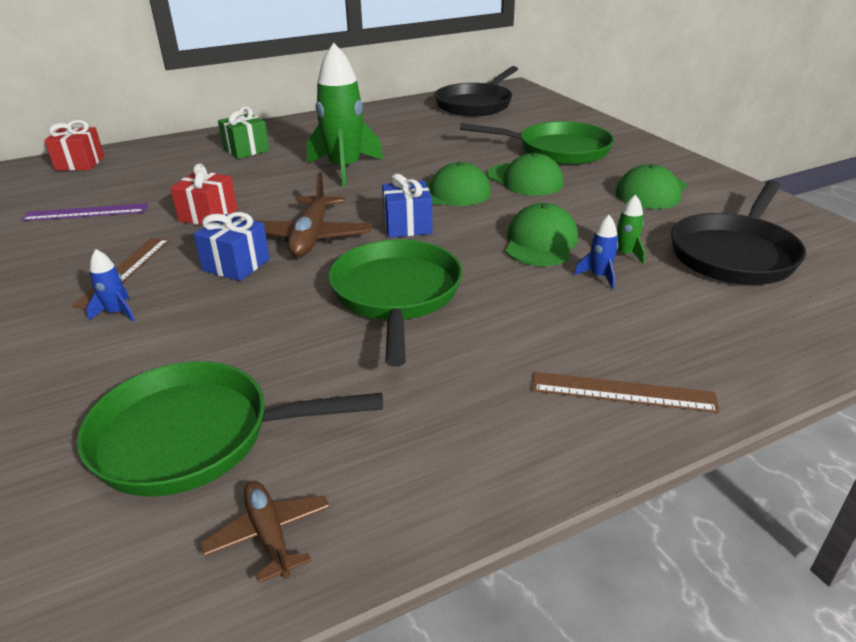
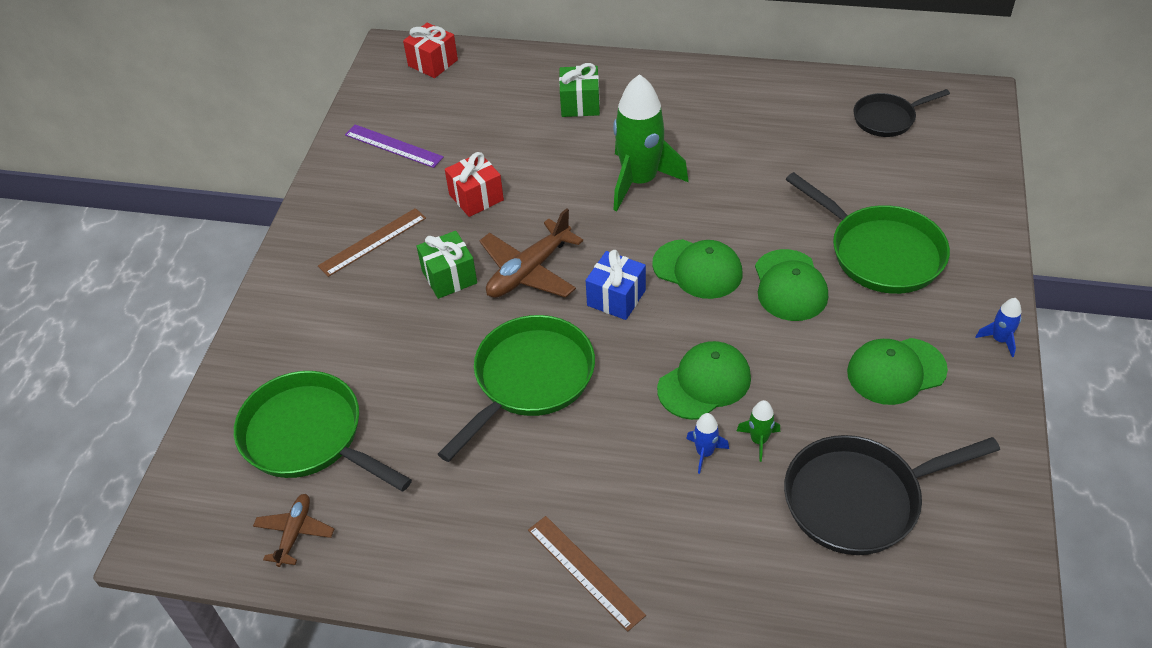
camera: 40 degrees right, 15 degrees up
blue rocket [86,249,135,322] -> blue rocket moved to [976,298,1022,357]
blue gift [194,212,270,281] -> green gift [417,231,477,299]
black pan [434,66,518,116] -> black pan [853,89,950,137], size x0.60

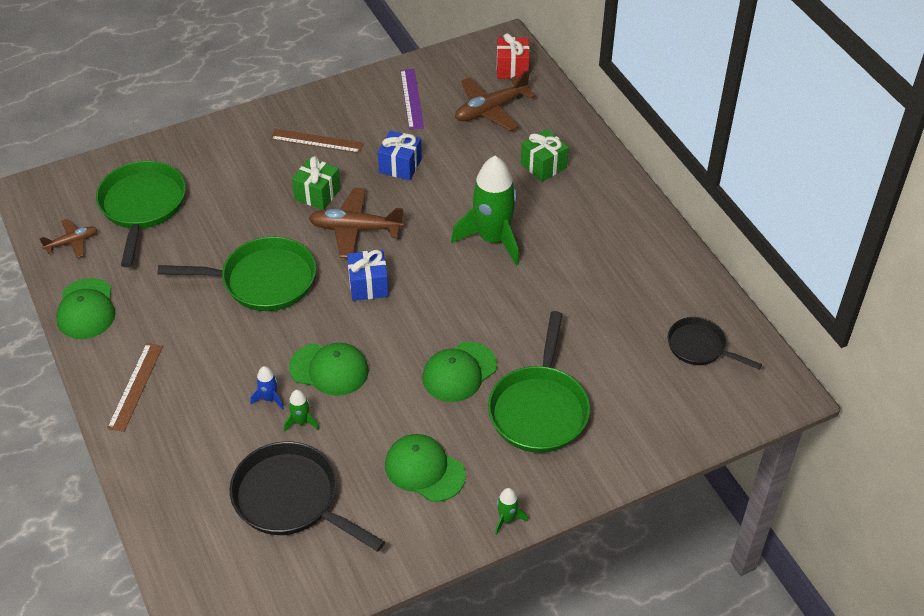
camera: 50 degrees right, 0 degrees up
red gift [445,152,504,217] -> blue gift [378,130,422,180]
green cap [652,239,743,299] -> green cap moved to [56,278,116,339]
blue rocket [976,298,1022,357] -> green rocket [495,488,528,535]
none -> brown plane [455,70,536,131]

